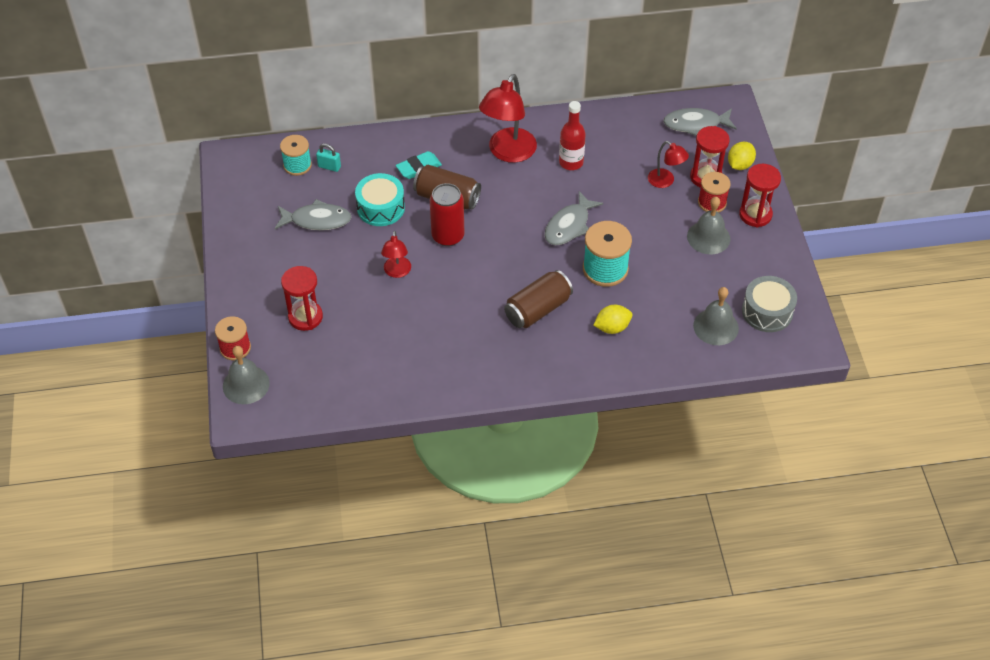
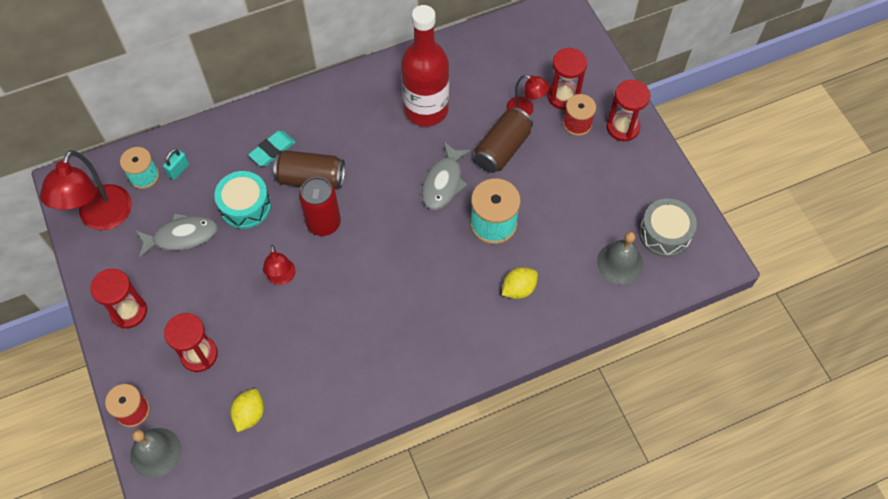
camera: 15 degrees left, 10 degrees up
turquoise padlock [316,143,341,172] -> turquoise padlock turned 60 degrees counterclockwise [163,149,189,180]
red lamp [479,74,537,163] -> red lamp moved to [40,150,132,230]
brown can [504,270,573,328] -> brown can moved to [474,108,533,173]
red bottle [559,101,586,170] -> red bottle [401,5,449,127], size x1.76
grey fish [663,108,737,136] -> none
grey bell [687,197,730,254] -> none
yellow lemon [728,142,756,170] -> yellow lemon moved to [230,389,264,432]
none -> red hourglass [90,269,147,329]

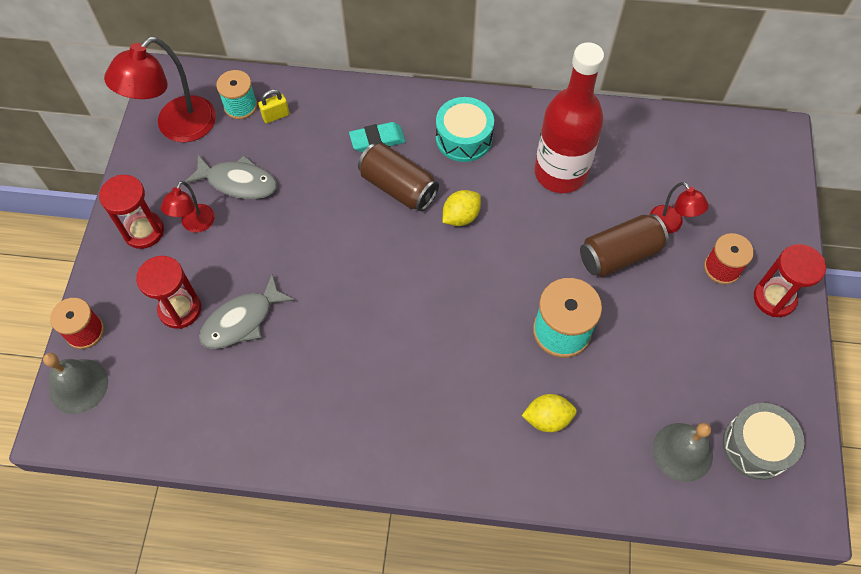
camera: 30 degrees right, 0 degrees up
turquoise padlock [163,149,189,180] -> yellow padlock [258,90,290,123]
turquoise drum [214,171,271,229] -> turquoise drum moved to [436,97,494,162]
yellow lemon [230,389,264,432] -> yellow lemon moved to [443,190,481,226]
red lamp [263,245,296,285] -> red lamp moved to [161,181,215,233]
red can [299,177,341,236] -> none
grey fish [422,141,472,210] -> grey fish moved to [199,274,295,349]
red hourglass [547,47,587,110] -> none

